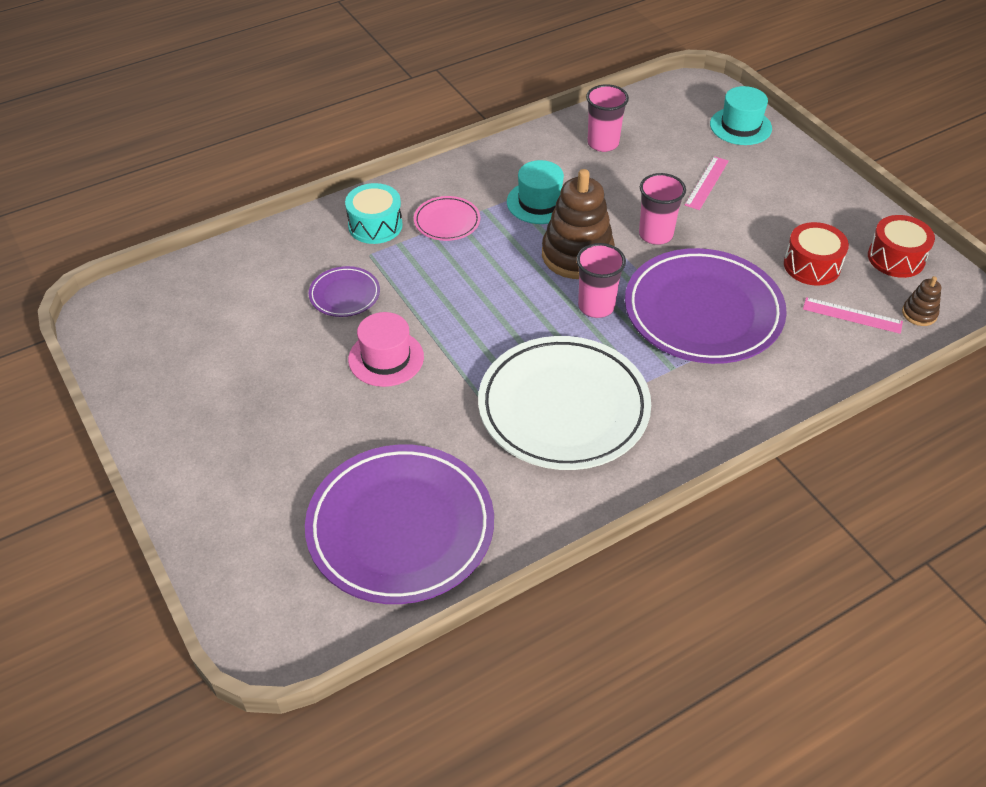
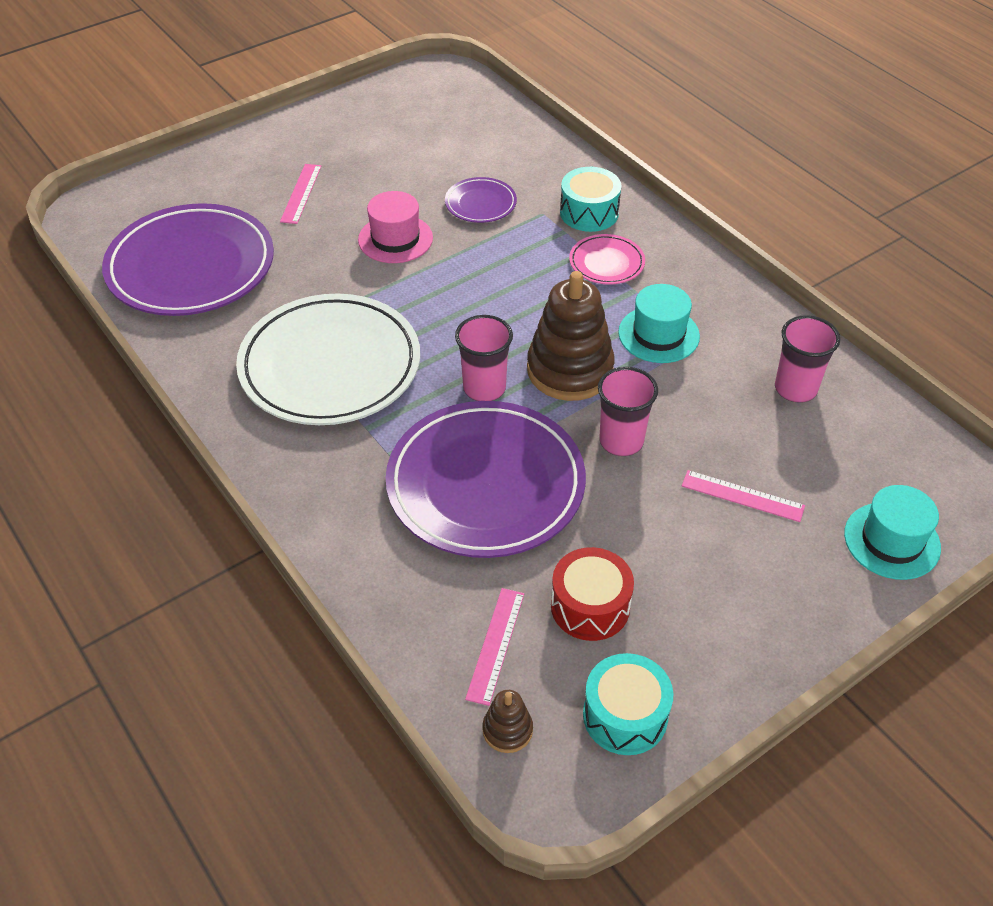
camera: 85 degrees right, 0 degrees up
red drum [868,215,935,278] -> turquoise drum [583,653,673,755]
none -> pink ruler [280,164,321,224]

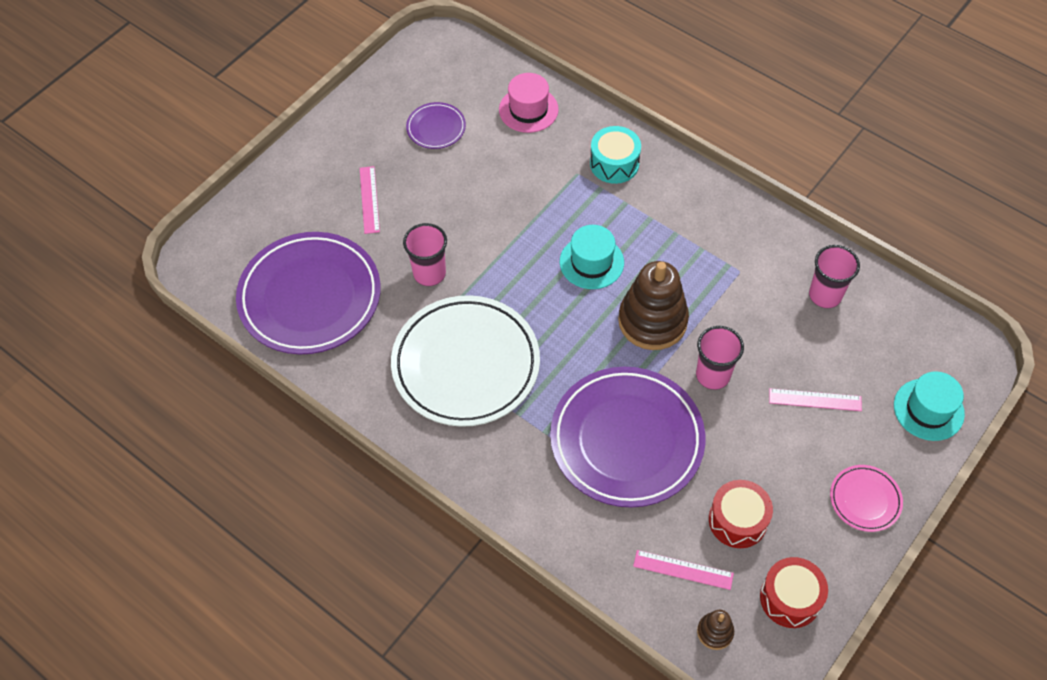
camera: 15 degrees left, 10 degrees up
pink hat [358,191,433,263] -> pink hat moved to [499,73,559,133]
purple plate [445,177,517,223] -> purple plate moved to [406,102,466,149]
pink cup [455,315,513,401] -> pink cup moved to [403,223,447,286]
pink ruler [465,588,524,706] -> pink ruler turned 75 degrees counterclockwise [633,550,734,590]
pink plate [569,234,645,285] -> pink plate moved to [830,465,903,532]
turquoise drum [583,653,673,755] -> red drum [760,557,828,628]
turquoise hat [618,284,700,363] -> turquoise hat moved to [560,225,624,289]

